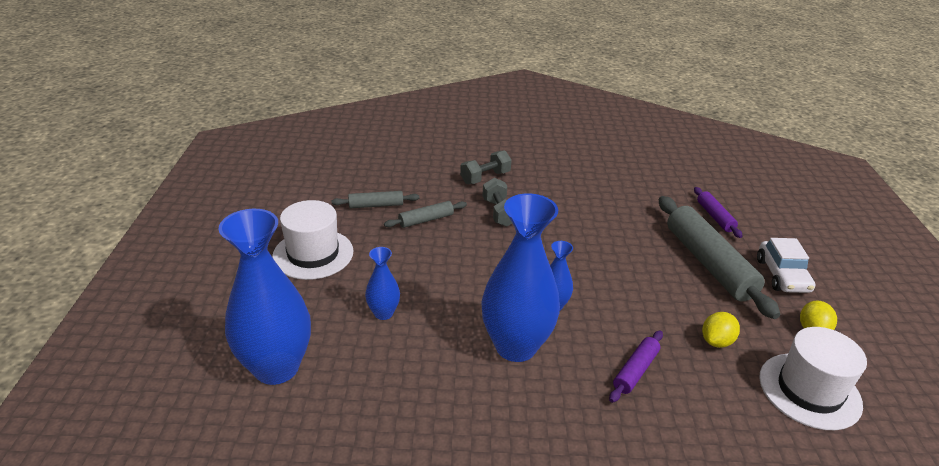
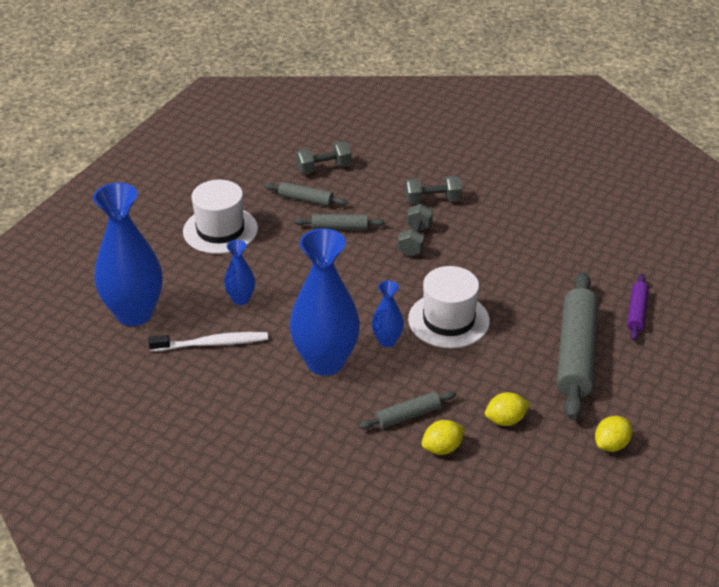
camera: 30 degrees right, 5 degrees up
purple rolling pin [609,330,663,403] -> grey rolling pin [359,391,456,430]
white car [757,238,815,293] -> none
white hat [759,327,867,430] -> white hat moved to [408,266,490,348]
none -> white toothbrush [148,332,268,352]
none -> grey dumbbell [296,141,351,174]
none -> yellow lemon [422,420,465,455]

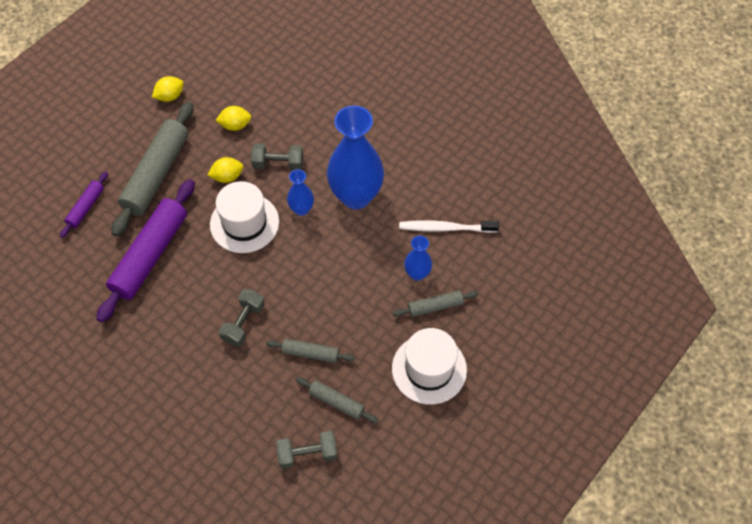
camera: 170 degrees left, 20 degrees up
blue vase [93,183,163,326] -> none
grey rolling pin [359,391,456,430] -> grey rolling pin moved to [393,290,478,317]
grey dumbbell [405,175,462,204] -> grey dumbbell moved to [251,143,303,170]
yellow lemon [422,420,465,455] -> yellow lemon moved to [208,157,244,183]
none -> purple rolling pin [96,179,195,323]

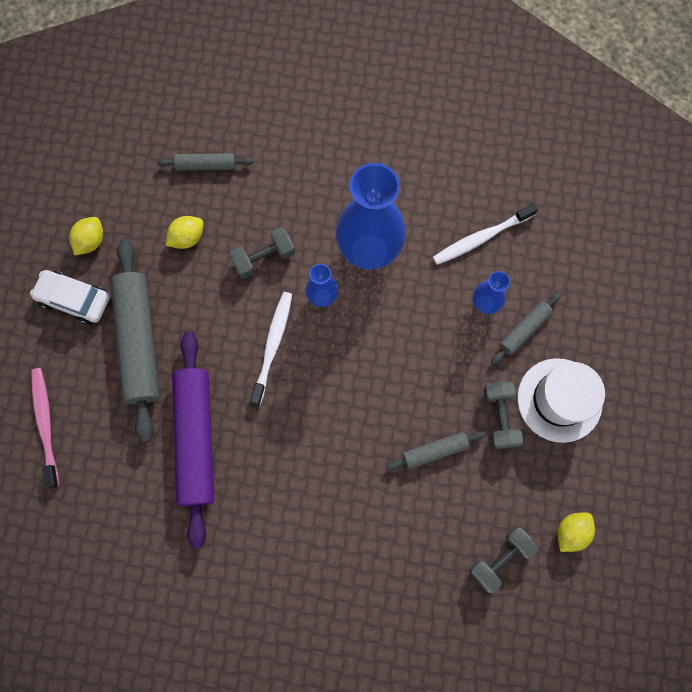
camera: 30 degrees left, 15 degrees up
purple rolling pin [60,171,108,238] -> none
yellow lemon [208,157,244,183] -> yellow lemon moved to [557,513,595,552]
white hat [210,181,279,253] -> white toothbrush [250,292,292,406]
grey dumbbell [219,289,265,347] -> grey dumbbell moved to [483,381,523,449]
grey rolling pin [296,377,378,423] -> grey rolling pin moved to [157,153,253,171]
none -> white car [30,270,110,325]
none -> pink toothbrush [31,368,59,488]

